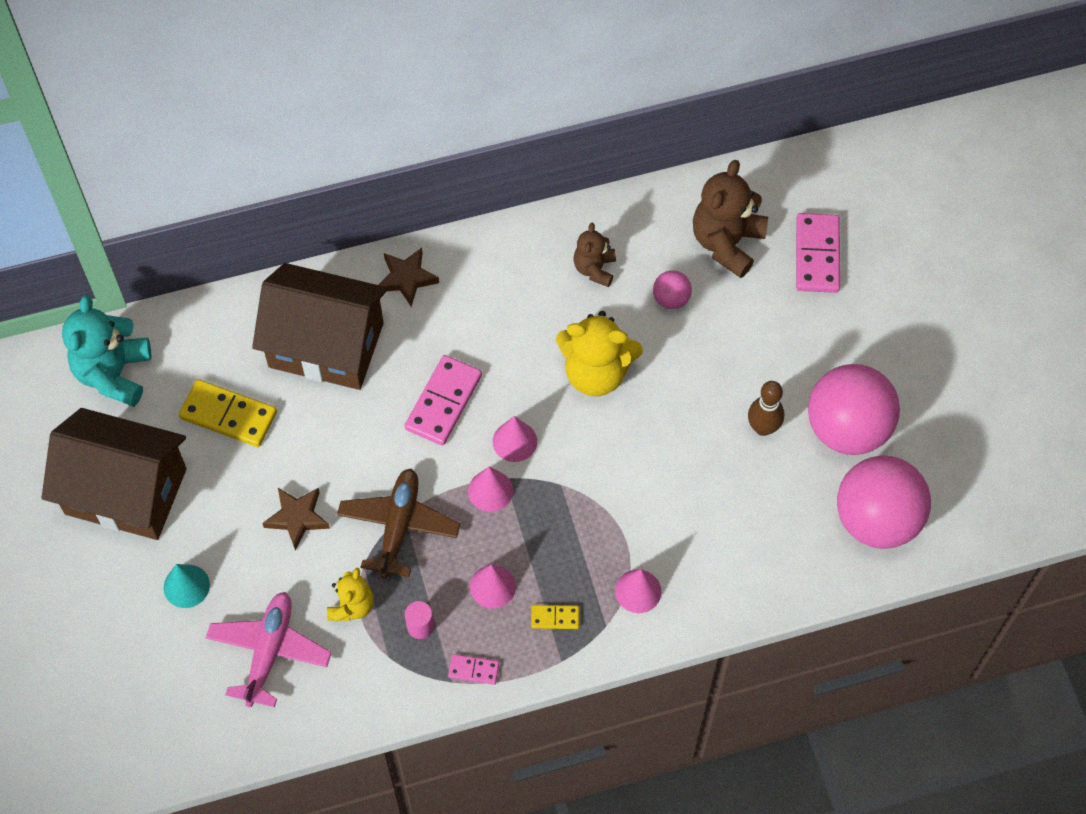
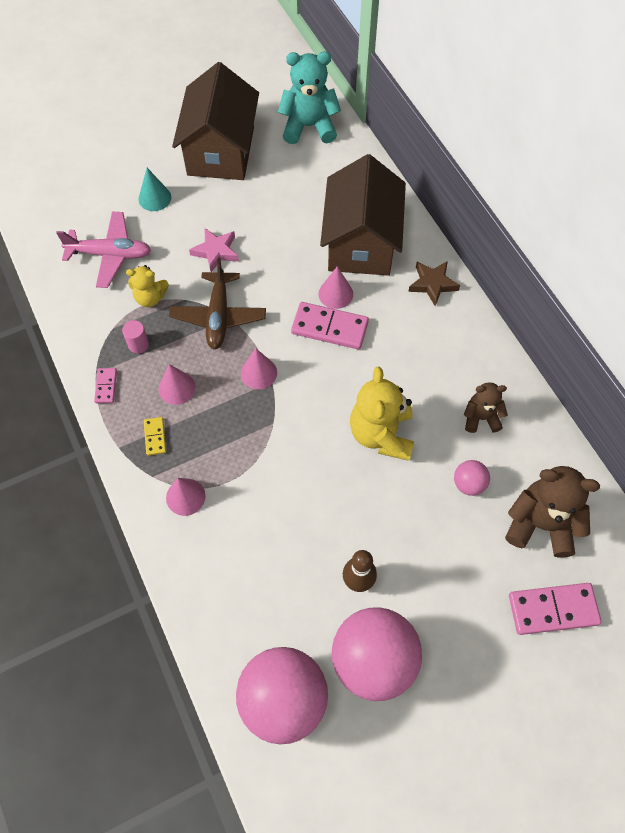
camera: 80 degrees right, 0 degrees up
yellow domino [179,379,277,447] -> none
brown star [262,488,330,550] -> pink star [189,228,239,272]
brown plane [337,469,460,579] -> brown plane turned 90 degrees clockwise [169,258,266,349]
pink cone [493,416,537,462] -> pink cone moved to [319,266,353,309]

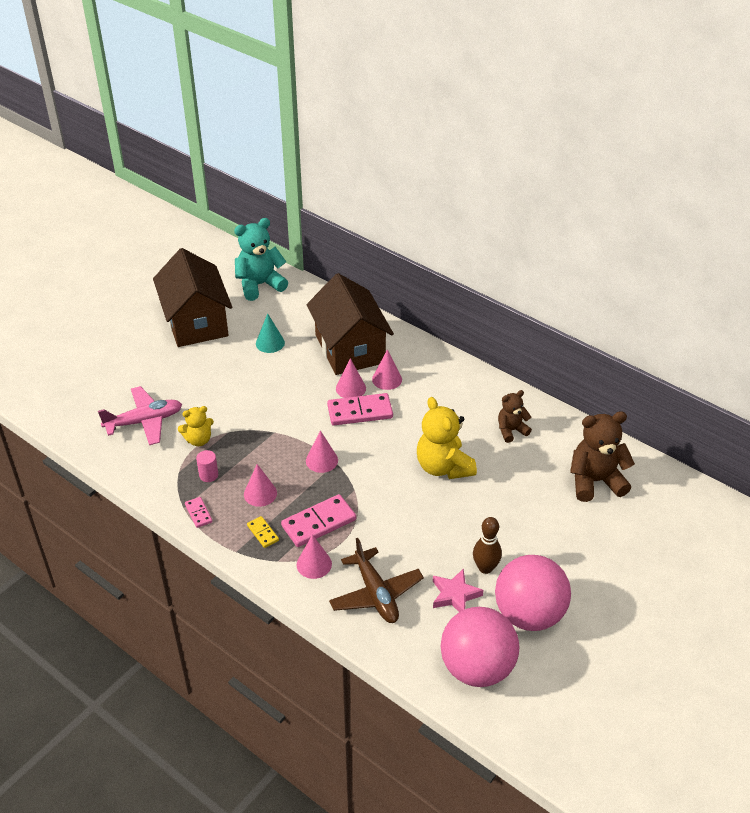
camera: 25 degrees left, 20 degrees down
turquoise cone [139,168,171,211] -> turquoise cone moved to [256,313,285,353]
brown plane [169,258,266,349] -> brown plane moved to [329,538,424,623]
pink star [189,228,239,272] -> pink star moved to [433,568,483,612]
brown star [408,261,460,306] -> none
pink ball [454,460,490,496] -> none
pink domino [509,583,602,635] -> pink domino moved to [281,494,356,547]
none -> pink cone [372,349,402,390]

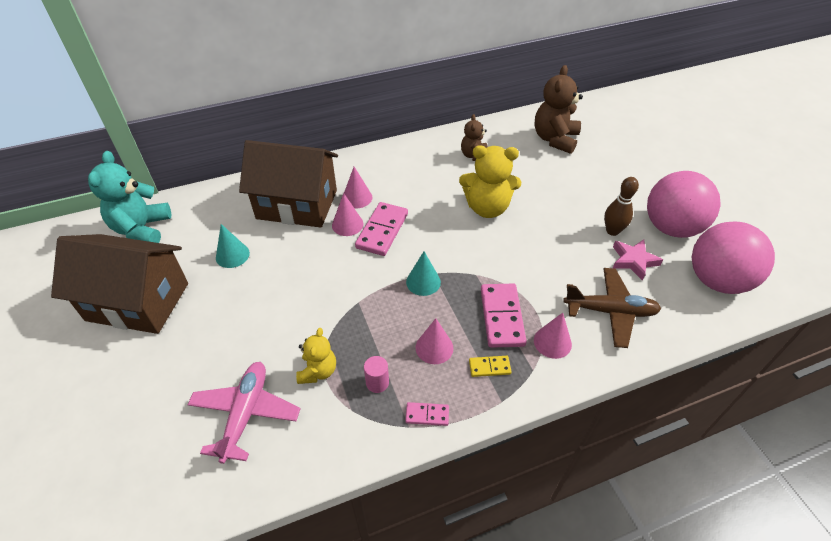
camera: 60 degrees left, 5 degrees up
pink cone [306,430,338,473] -> turquoise cone [406,252,441,296]

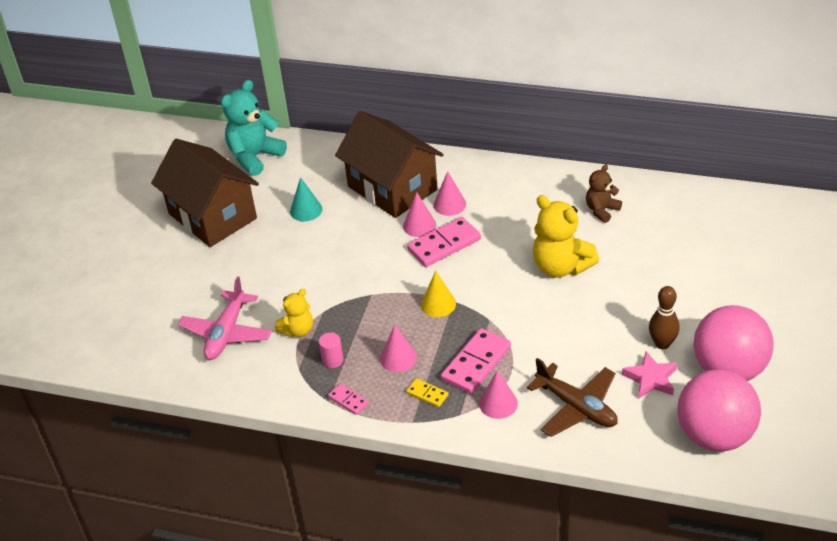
camera: 40 degrees right, 5 degrees down
pink plane [187,362,301,464] -> pink plane turned 150 degrees clockwise [178,276,272,360]
turquoise cone [406,252,441,296] -> yellow cone [421,271,456,317]
brown teddy bear [535,65,583,154] -> none

